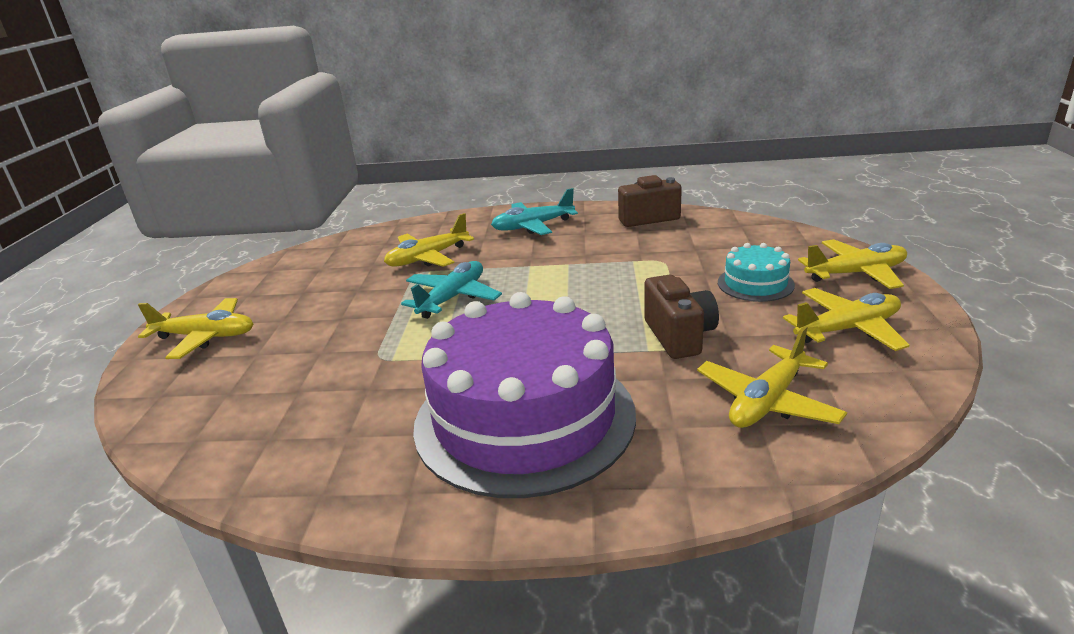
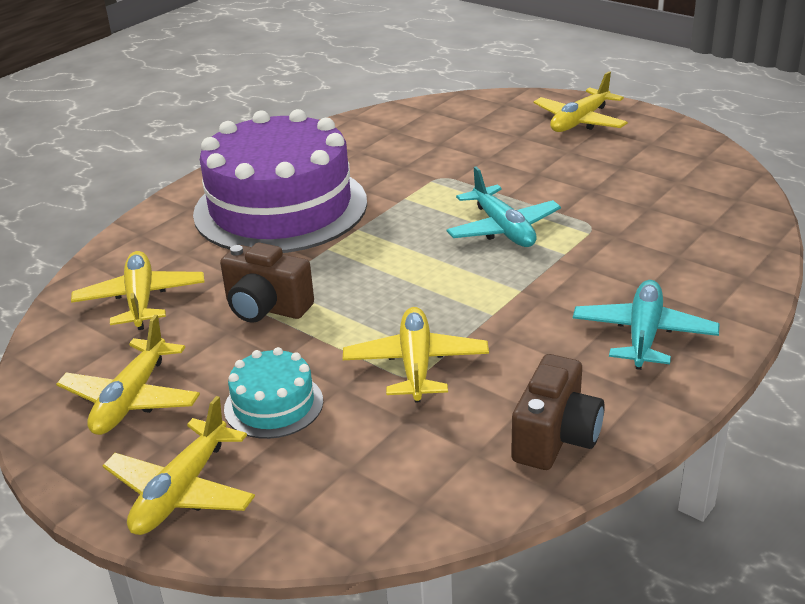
camera: 125 degrees right, 5 degrees up
yellow plane [384,213,474,267] -> yellow plane moved to [343,307,489,403]

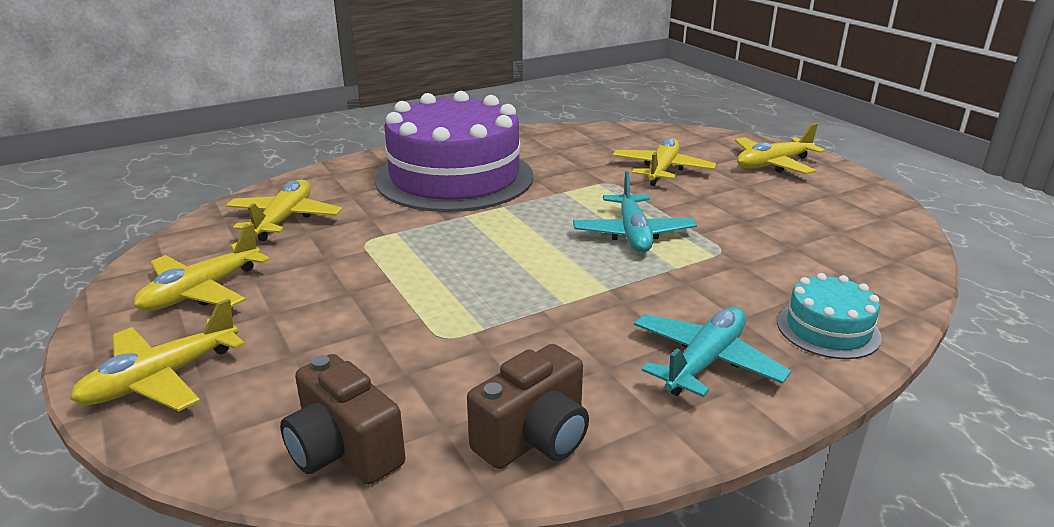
camera: 20 degrees right, 5 degrees down
brown camera [220,242,314,323] -> brown camera moved to [280,354,405,485]
turquoise cake [224,347,323,439] -> turquoise cake moved to [777,273,882,359]
yellow plane [343,307,489,403] -> yellow plane moved to [612,138,716,186]

